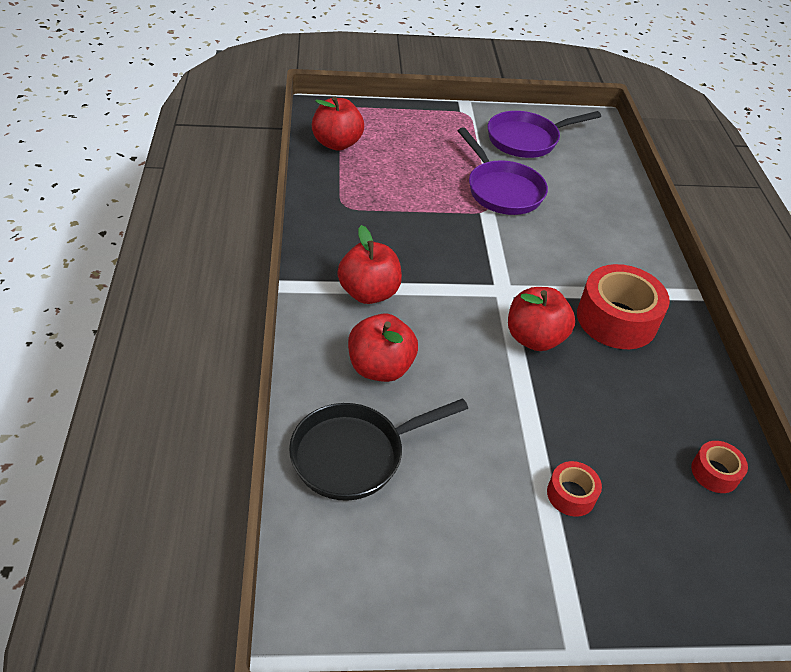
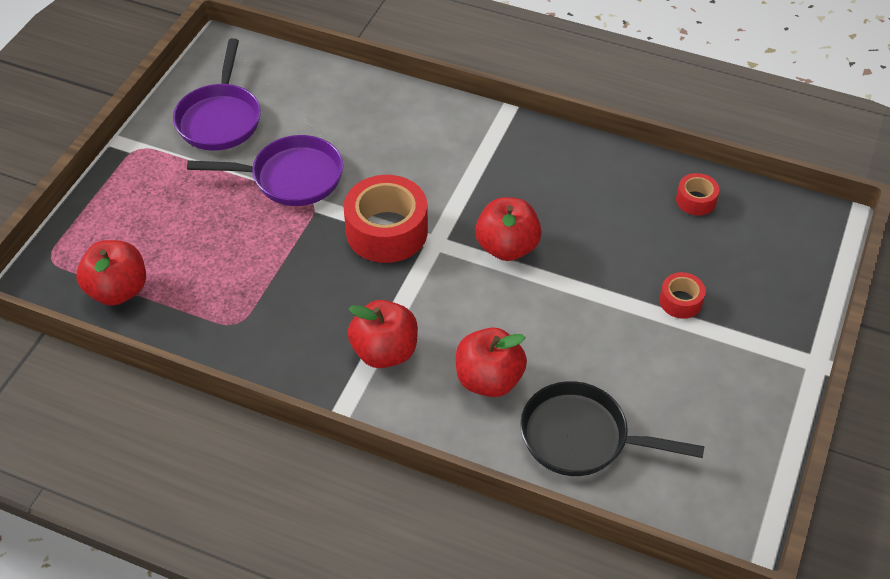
camera: 60 degrees left, 5 degrees up
black pan [289,398,468,501] -> black pan turned 105 degrees clockwise [520,381,705,476]
red tape [577,264,670,349] -> red tape moved to [344,175,428,263]

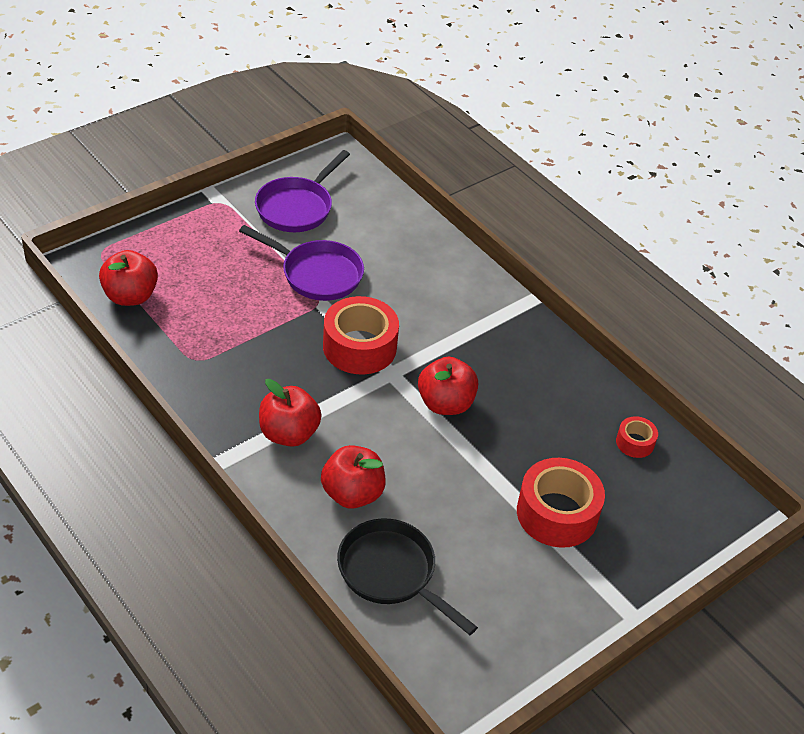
camera: 25 degrees right, 5 degrees down
red tape [659,272,706,319] -> red tape [517,458,605,548], size x2.01

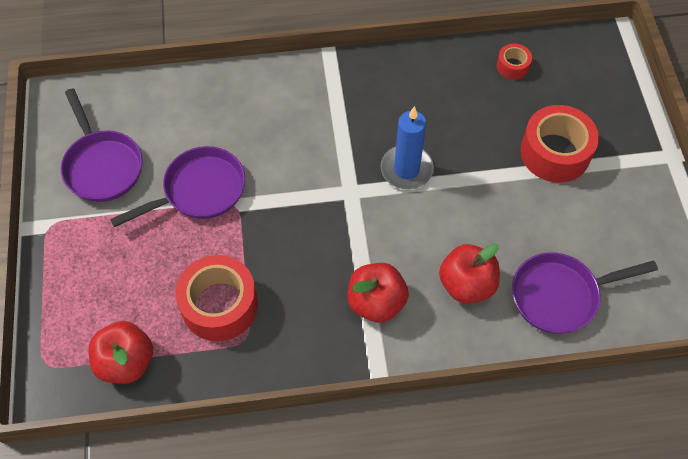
camera: 55 degrees left, 15 degrees up
red tape [323,296,399,374] -> red tape moved to [175,255,258,341]
black pan [337,518,478,635] -> purple pan [512,252,658,334]
red apple [418,357,478,415] -> blue candle [381,106,434,190]

